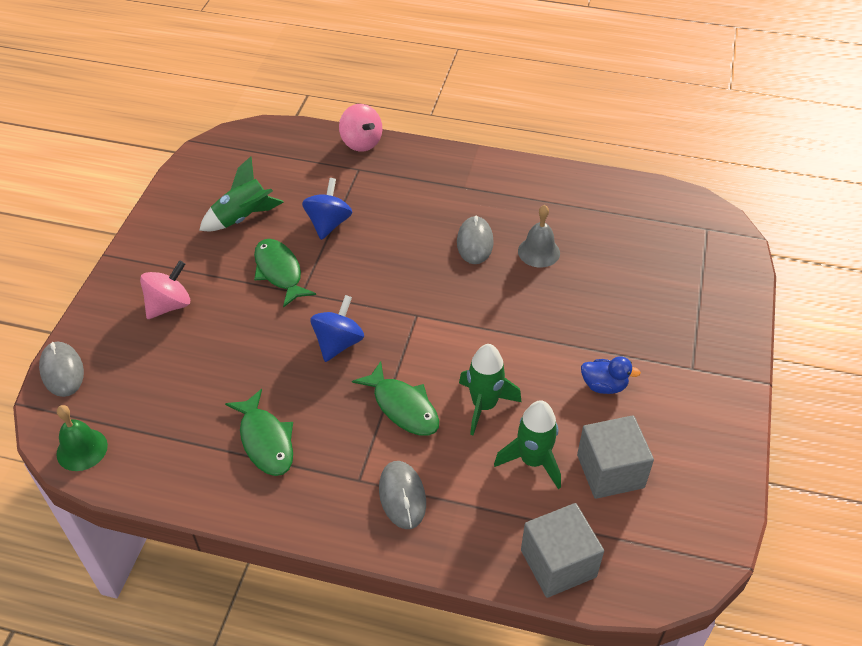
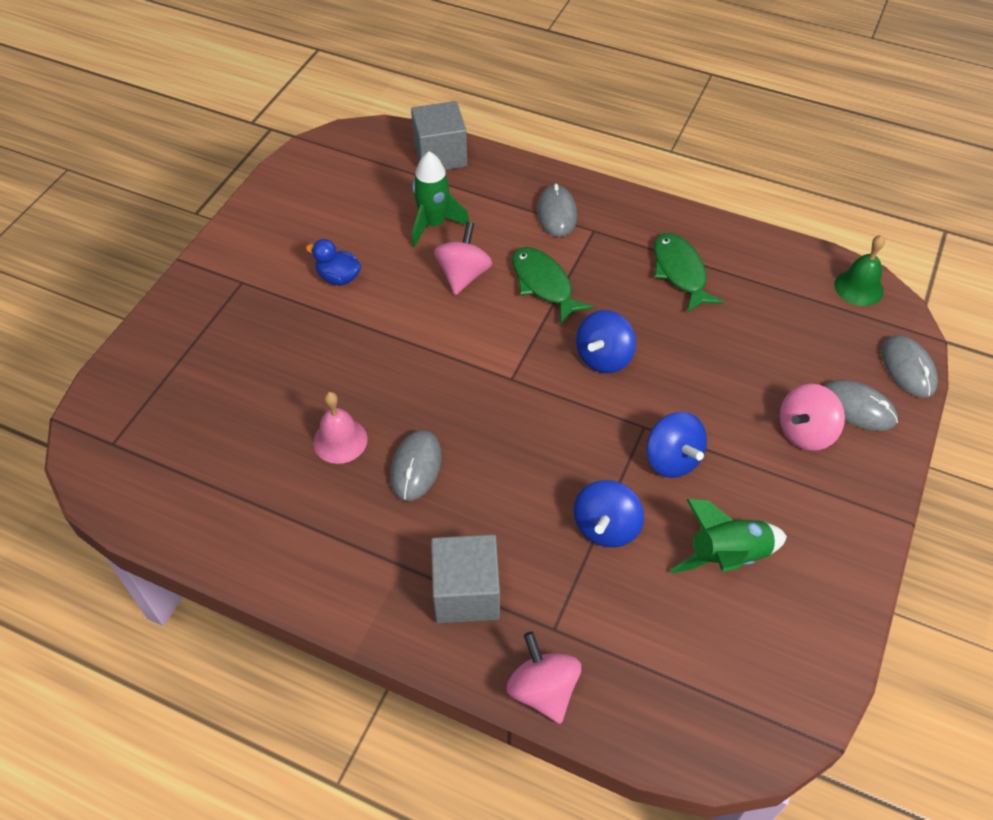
camera: 170 degrees left, 5 degrees up
green fish [254,239,316,308] -> blue spinning top [647,412,707,478]
green rocket [459,344,521,435] -> pink spinning top [434,222,492,295]
grey bell [518,205,560,267] -> pink bell [313,392,367,464]
grey cube [577,415,654,499] -> grey cube moved to [431,534,500,623]
none -> grey mouse [824,380,898,431]

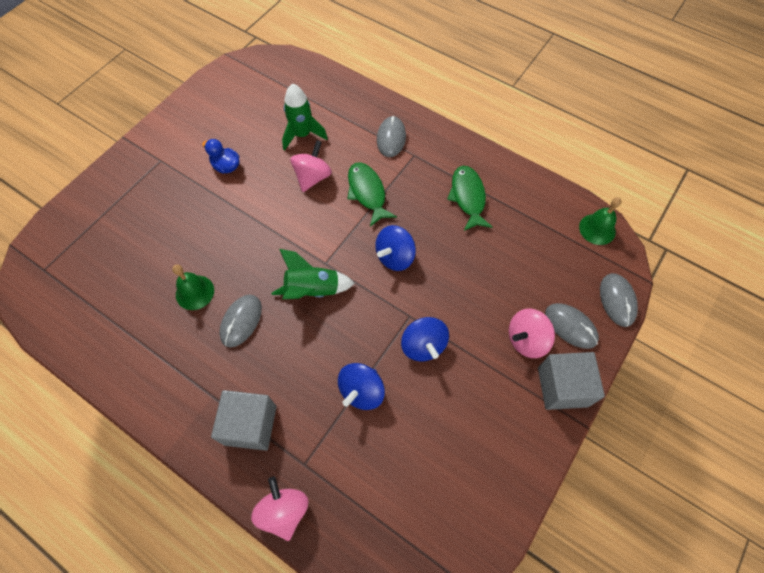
camera: 10 degrees right, 10 degrees up
pink bell [313,392,367,464] -> green bell [172,265,214,310]
grey cube [411,101,467,170] -> grey cube moved to [538,352,605,410]
green rocket [670,499,787,573] -> green rocket moved to [272,249,355,299]

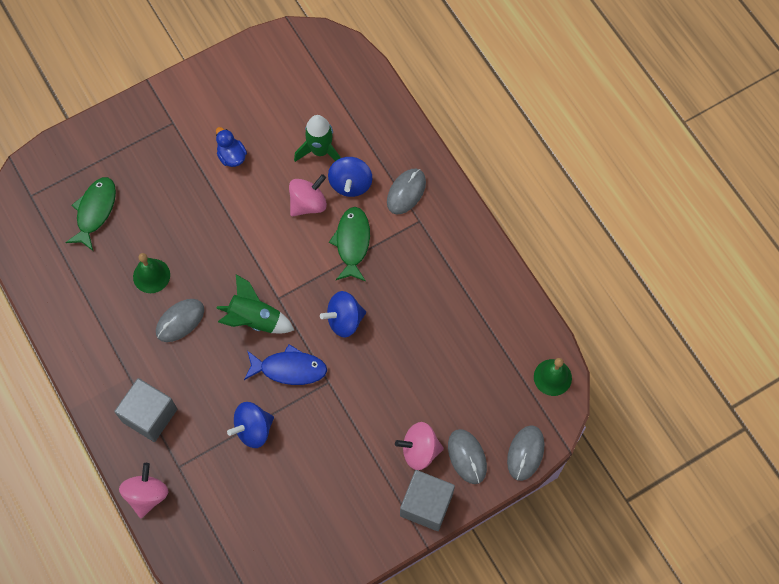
camera: 25 degrees right, 5 degrees up
blue spinning top [401,317,449,362] -> blue spinning top moved to [328,157,372,197]
green fish [447,166,492,231] -> green fish moved to [65,177,116,251]
none -> blue fish [244,344,327,385]

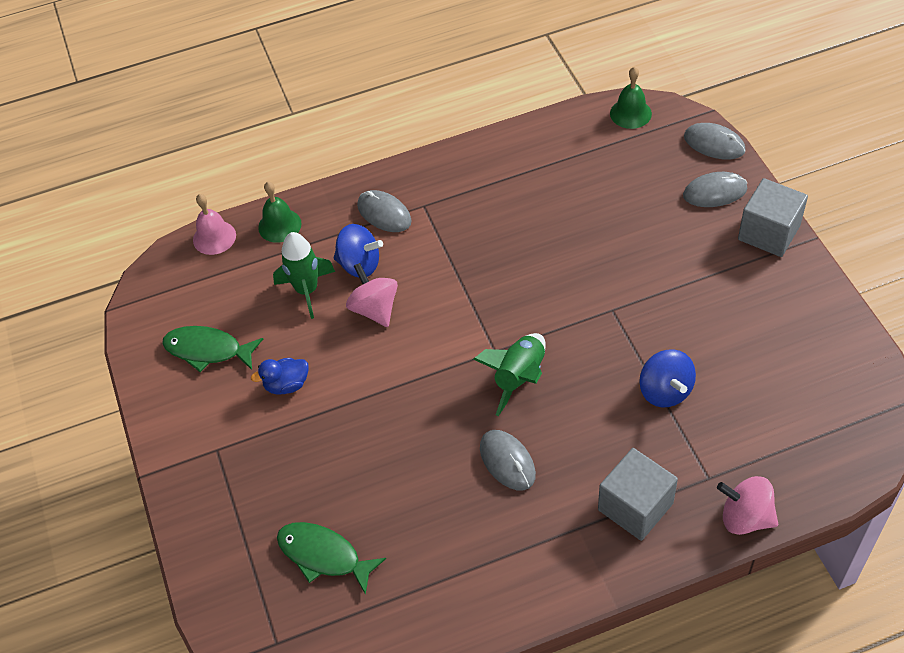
camera: 75 degrees left, 15 degrees down
green bell [133,253,170,293] -> green bell moved to [258,182,302,243]
blue fish [244,344,327,385] -> none
blue spinning top [320,291,366,338] -> none
green fish [329,207,370,281] -> green fish moved to [162,326,263,372]
pink spinning top [395,422,444,470] -> none
none -> pink bell [193,194,236,255]

